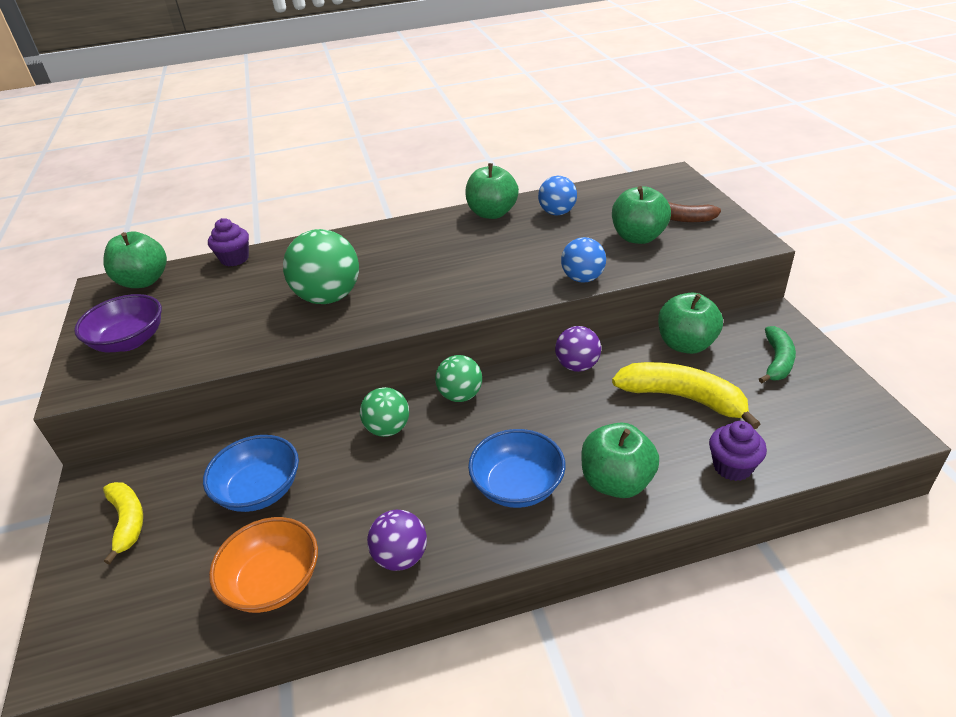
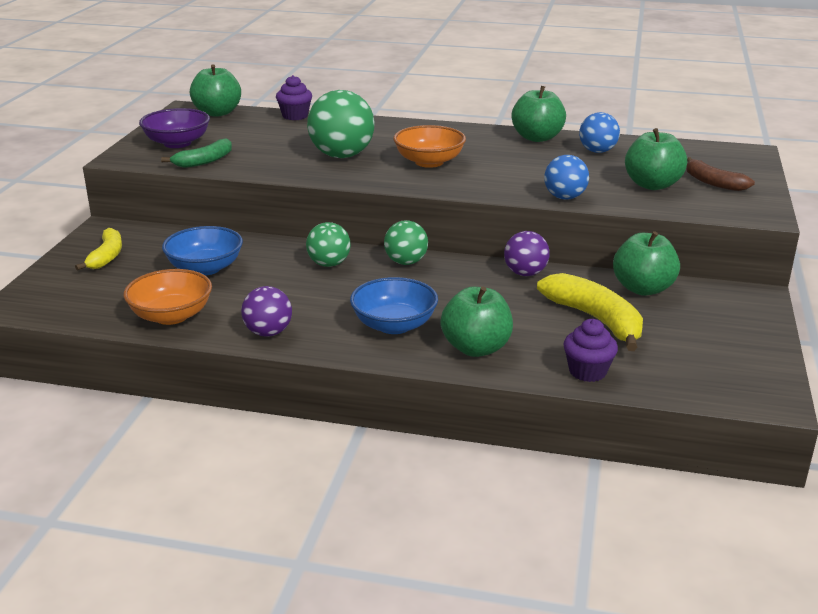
camera: 25 degrees right, 10 degrees down
green banana [759,326,796,383] -> green banana moved to [161,138,232,168]
none -> orange bowl [393,125,466,168]

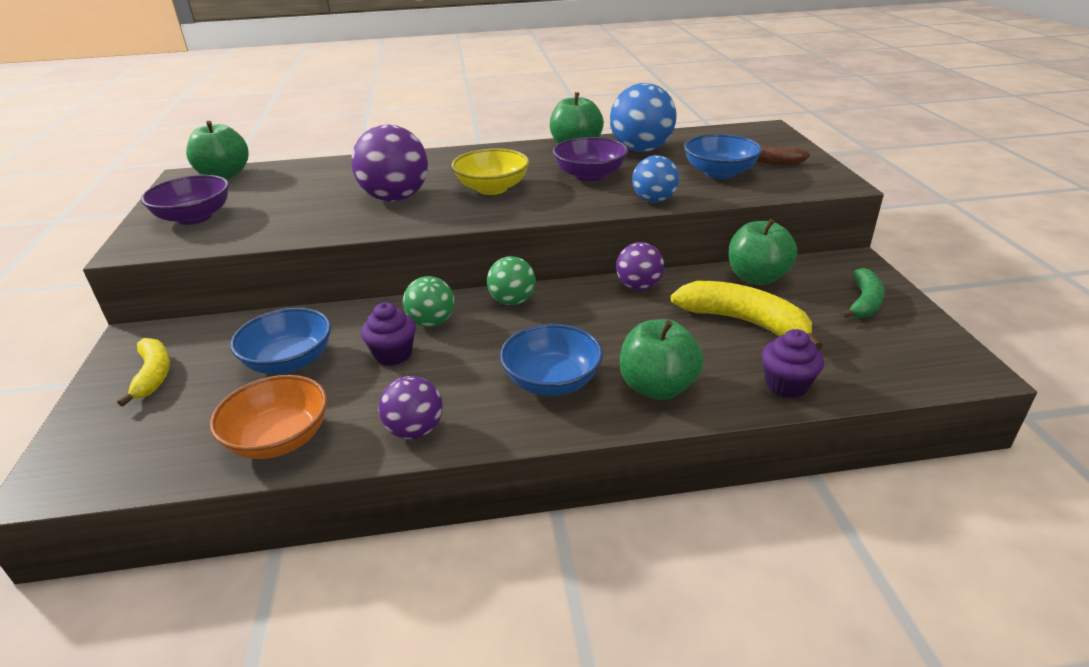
camera: 20 degrees left, 5 degrees up
green banana [161,138,232,168] -> green banana moved to [840,268,885,318]
purple cupcake [276,75,312,120] -> purple cupcake moved to [361,302,416,366]
green ball [307,90,374,158] -> purple ball [351,124,428,202]
orange bowl [393,125,466,168] -> yellow bowl [451,148,529,195]
blue ball [579,112,620,153] -> blue ball [610,83,677,152], size x1.65
green apple [625,128,687,190] -> blue bowl [684,134,762,179]
none -> purple bowl [553,137,628,182]

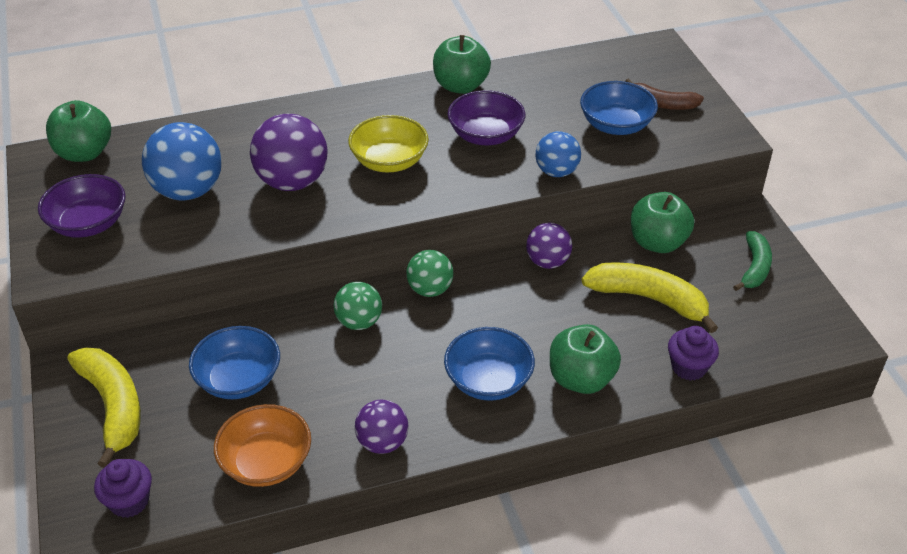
camera: 10 degrees left, 10 degrees up
yellow banana [117,338,170,407] -> yellow banana [67,348,141,468], size x1.57
purple cupcake [361,302,416,366] -> purple cupcake moved to [94,459,152,518]
blue ball [610,83,677,152] -> blue ball moved to [142,122,222,200]

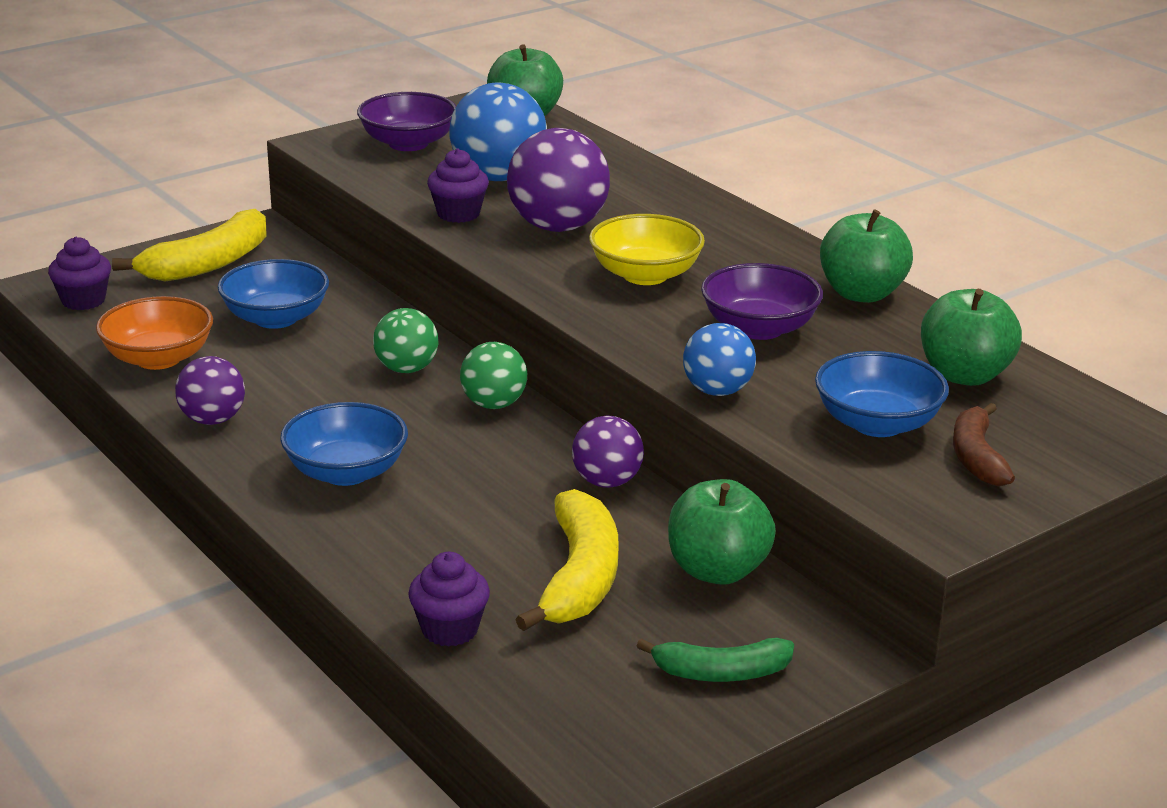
camera: 70 degrees right, 15 degrees down
green apple [550,324,621,394] -> green apple moved to [921,289,1022,386]
none -> purple cupcake [427,148,489,223]

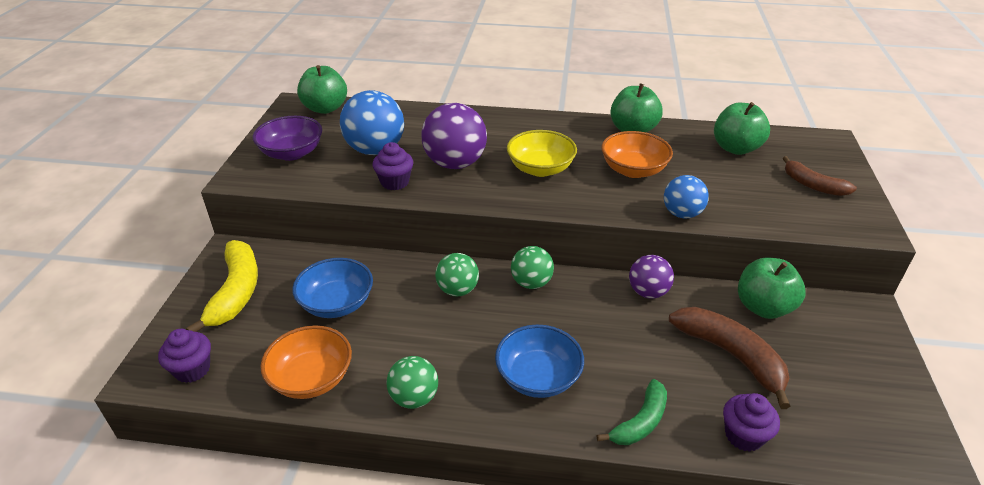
camera: 45 degrees left, 10 degrees up
purple ball [175,356,245,425] -> green ball [386,356,438,409]
yellow banana [515,489,618,631] -> brown banana [669,307,791,409]
green banana [637,638,794,682] -> green banana moved to [597,379,667,445]
purple bowl [701,263,823,340] -> orange bowl [601,131,673,178]
blue bowl [815,351,949,437] -> none

